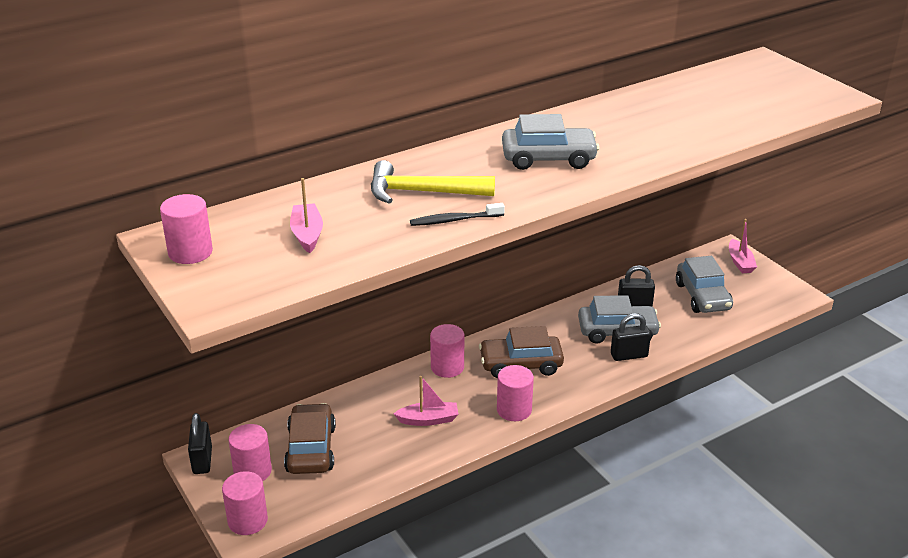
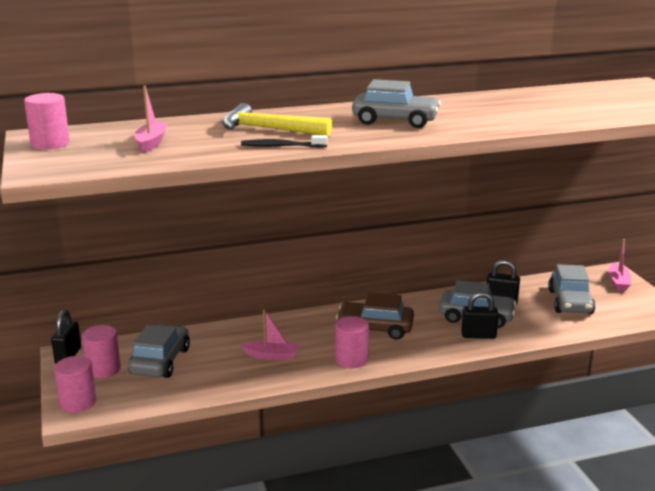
camera: 15 degrees right, 10 degrees down
brown car [284,403,336,474] -> grey car [128,324,190,378]
pink cylinder [430,324,464,378] -> none

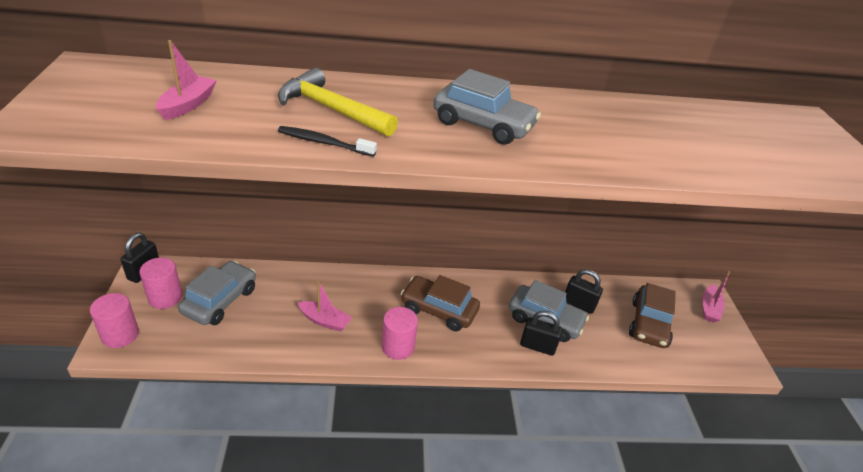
camera: 10 degrees right, 15 degrees up
pink cylinder [24,93,70,149] -> none
grey car [548,264,595,314] -> brown car [629,283,676,348]

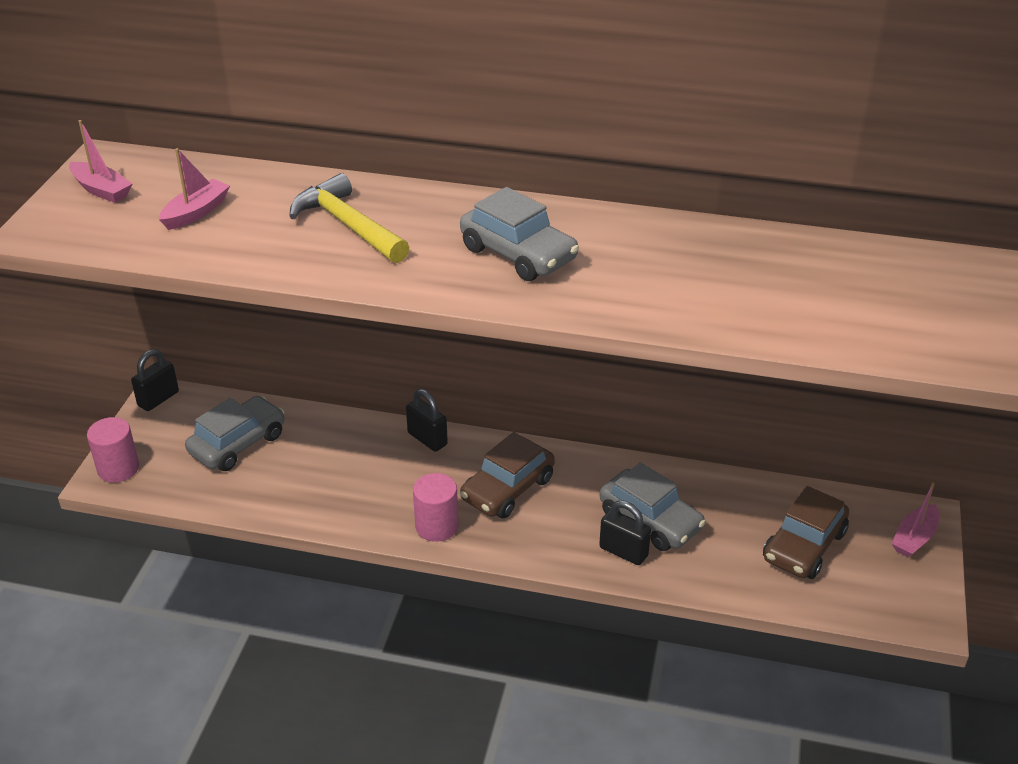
camera: 20 degrees right, 0 degrees up
pink cylinder [139,258,182,309] -> none
black toothbrush [278,126,377,157] -> none
pink boat [298,281,352,332] -> pink boat moved to [69,120,132,203]
brown car [401,275,480,331] -> brown car turned 90 degrees counterclockwise [460,432,555,519]
black padlock [565,269,603,314] -> black padlock moved to [406,389,448,452]

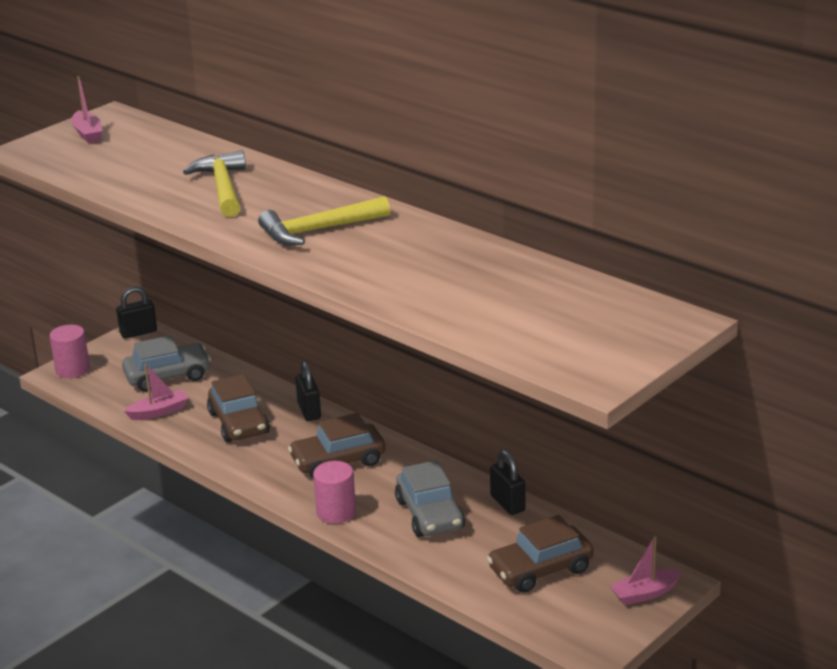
camera: 30 degrees right, 10 degrees down
pink boat [159,148,230,230] -> pink boat moved to [124,364,188,420]
pink cylinder [413,473,458,542] -> pink cylinder moved to [313,461,356,524]
grey car [460,187,579,281] -> yellow hammer [258,196,390,245]
black padlock [599,500,651,565] -> black padlock moved to [490,450,526,515]
none -> brown car [207,374,270,442]

